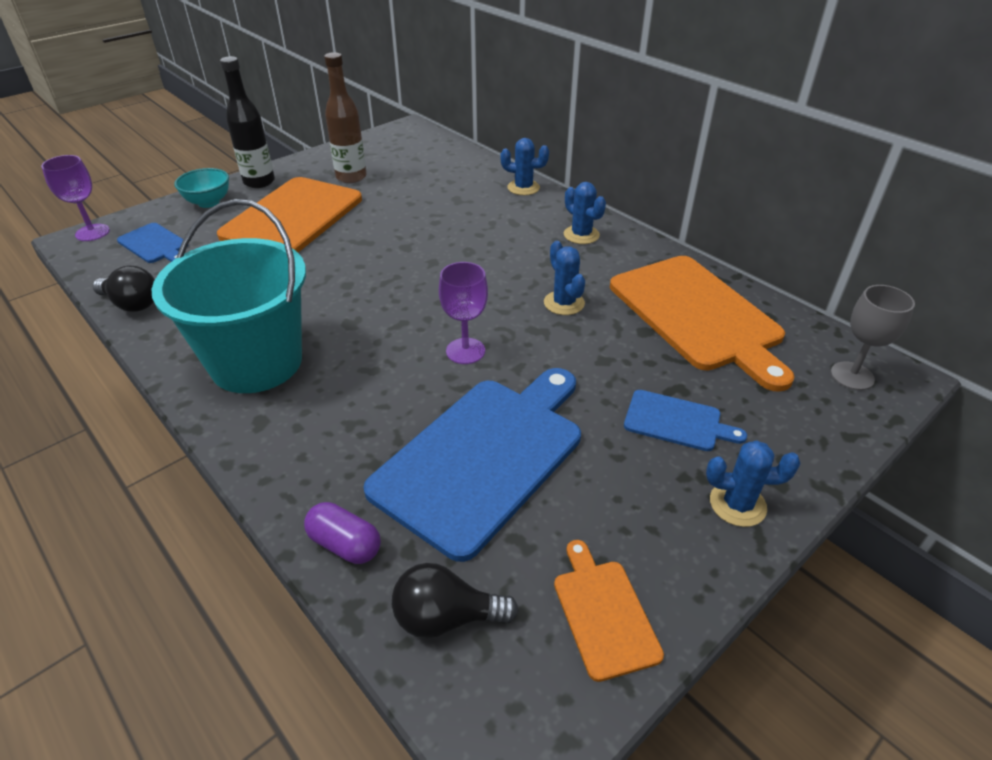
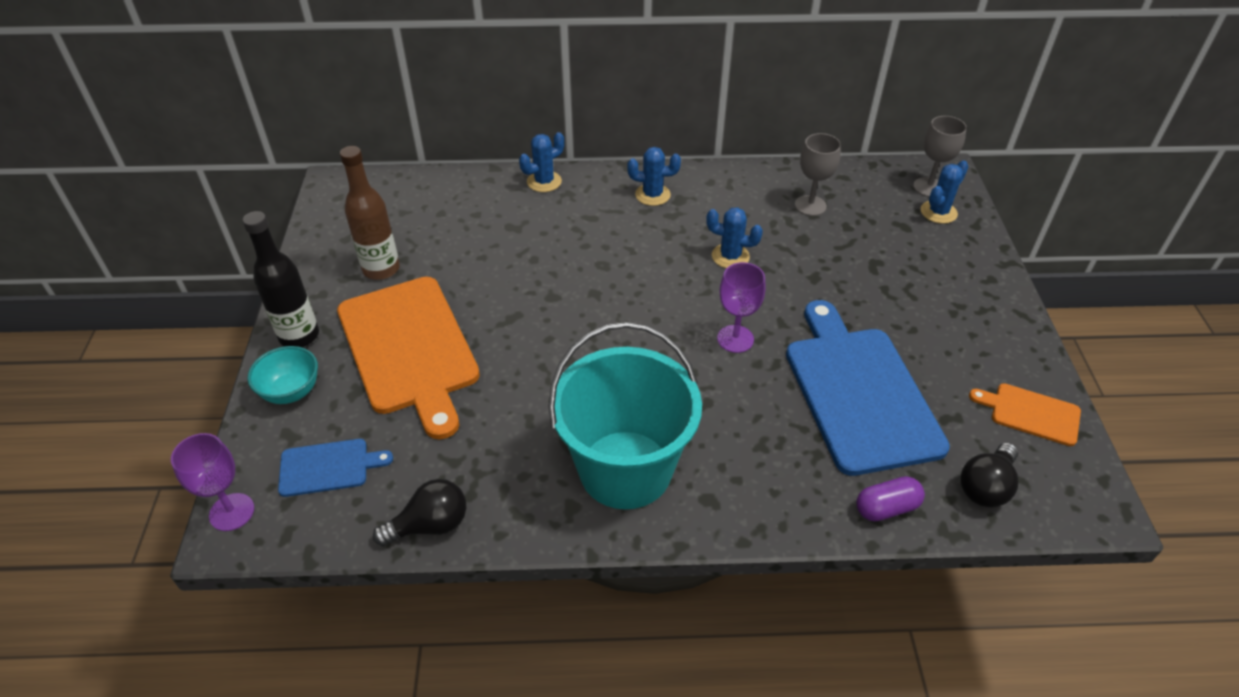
camera: 50 degrees left, 5 degrees up
orange cutting board [610,256,795,392] -> grey goblet [795,133,841,216]
blue cutting board [624,390,747,451] -> none
blue cactus [706,440,801,527] -> blue cactus moved to [921,160,969,224]

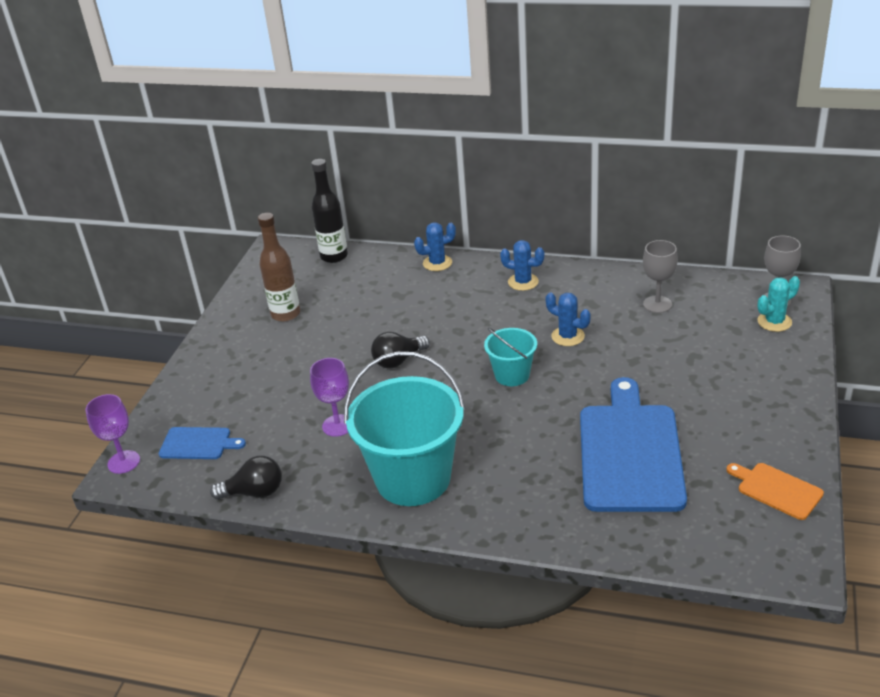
camera: 20 degrees right, 10 degrees down
black bottle [242,211,319,347] -> black bottle moved to [311,159,348,263]
turquoise bowl [248,346,318,404] -> none
orange cutting board [337,277,480,439] -> none
purple goblet [717,262,766,353] -> purple goblet moved to [310,358,349,437]
purple capsule [856,476,925,522] -> none
blue cactus [921,160,969,224] -> turquoise cactus [757,276,800,332]
black light bulb [961,443,1019,507] -> black light bulb moved to [371,332,430,369]
none -> turquoise bucket [484,328,537,386]

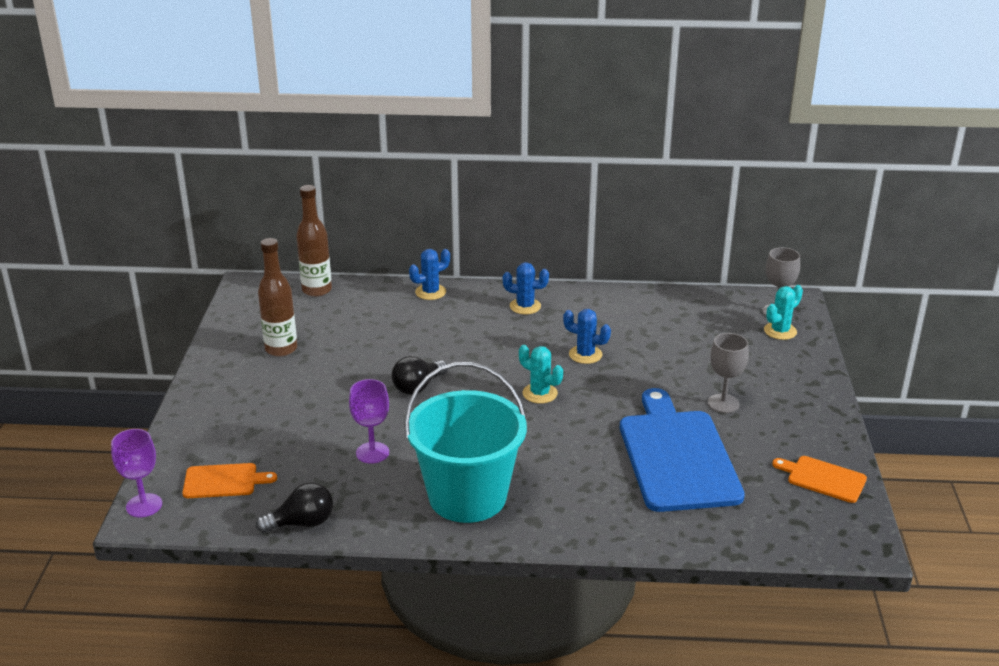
camera: 15 degrees left, 5 degrees down
blue cutting board [159,427,246,459] -> orange cutting board [182,463,277,498]
black bottle [311,159,348,263] -> brown bottle [296,185,332,297]
turquoise bucket [484,328,537,386] -> turquoise cactus [519,345,563,404]
grey goblet [643,240,678,313] -> grey goblet moved to [708,333,749,413]

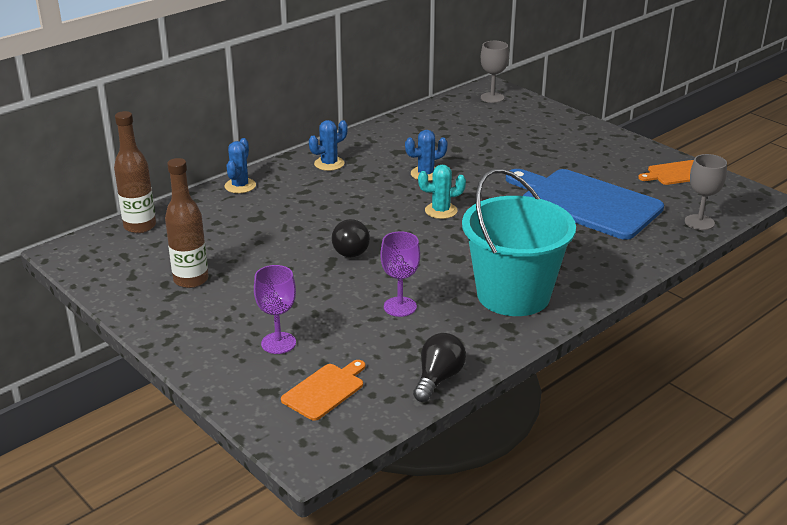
camera: 45 degrees left, 0 degrees up
purple goblet [111,429,162,517] -> purple goblet moved to [254,265,296,354]
grey goblet [708,333,749,413] -> grey goblet moved to [685,154,727,230]
turquoise cactus [764,285,803,340] -> none

